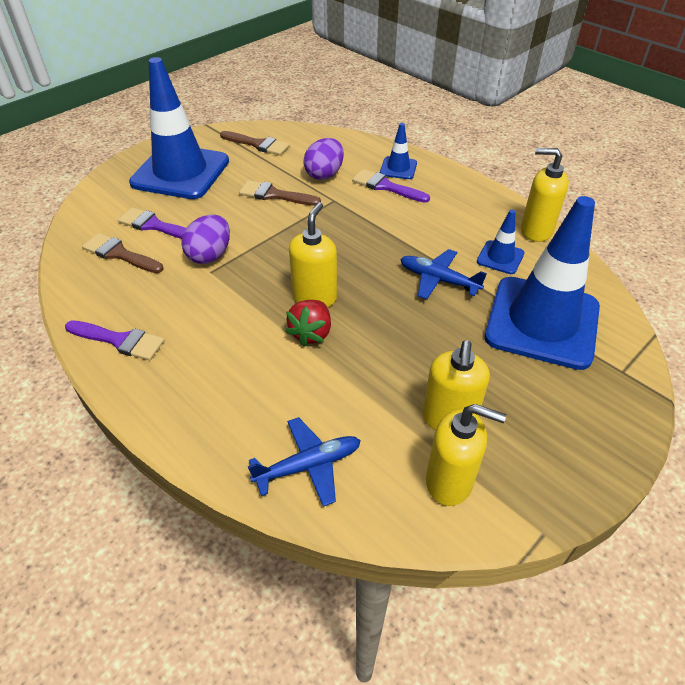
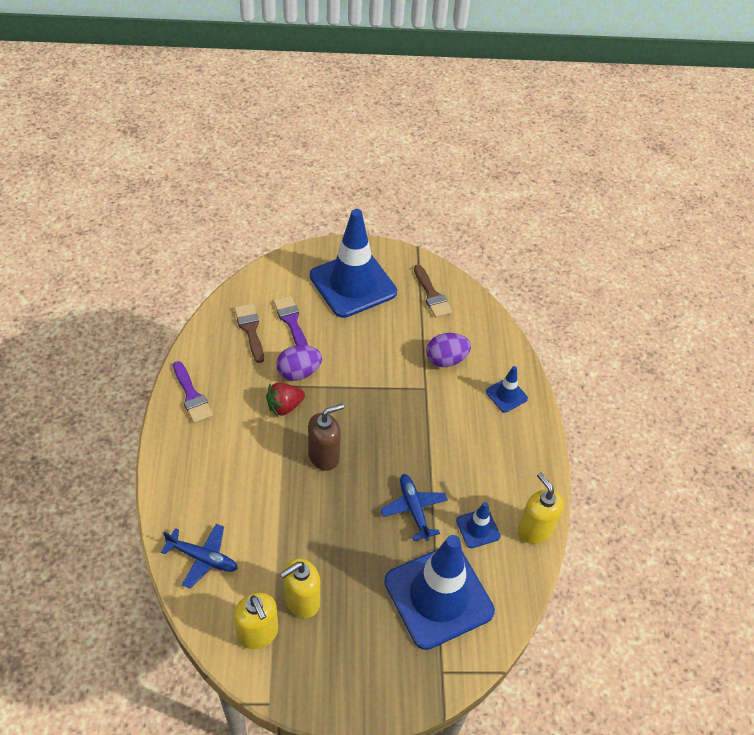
camera: 40 degrees right, 5 degrees up
brown brush [239,180,321,206] -> none
red strawberry [285,300,331,347] -> red strawberry moved to [266,382,305,417]
yellow soap dispenser [289,202,337,307] -> brown soap dispenser [308,404,344,471]
purple brush [352,169,430,203] -> none

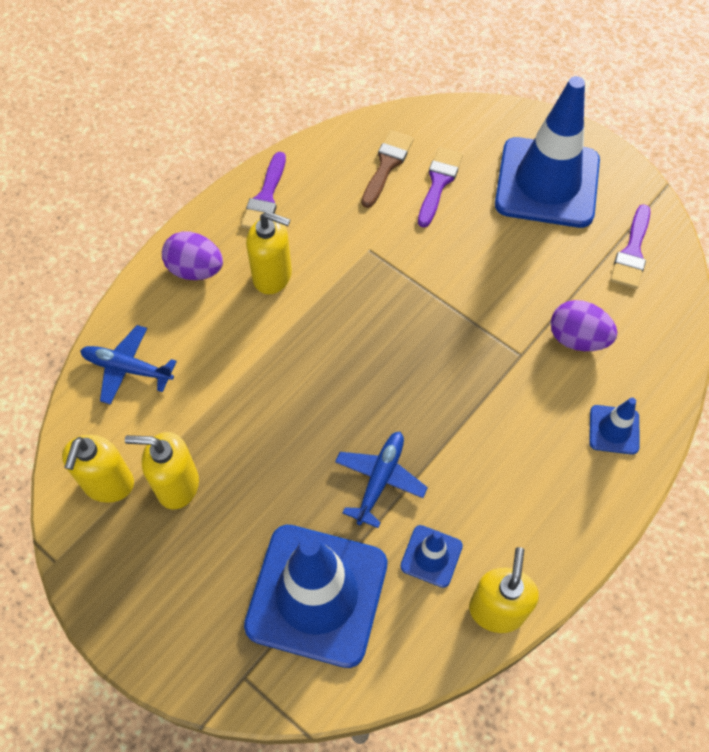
camera: 45 degrees right, 10 degrees up
blue plane [161,524,238,588] -> blue plane turned 135 degrees clockwise [80,325,177,405]
red strawberry [266,382,305,417] -> none
purple egg [276,345,322,381] -> purple egg moved to [162,231,223,280]
brown soap dispenser [308,404,344,471] -> none
brown brush [414,265,452,318] -> purple brush [610,204,650,289]
none -> yellow soap dispenser [246,211,292,294]

